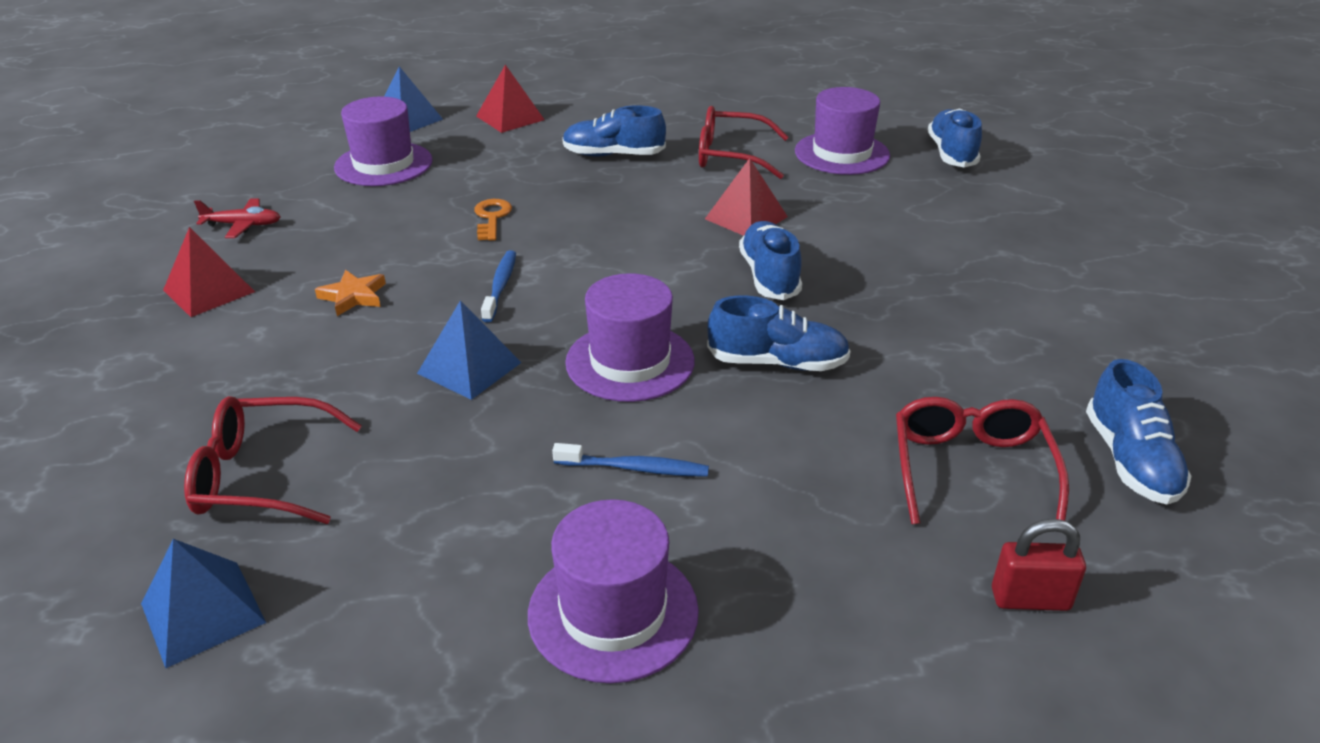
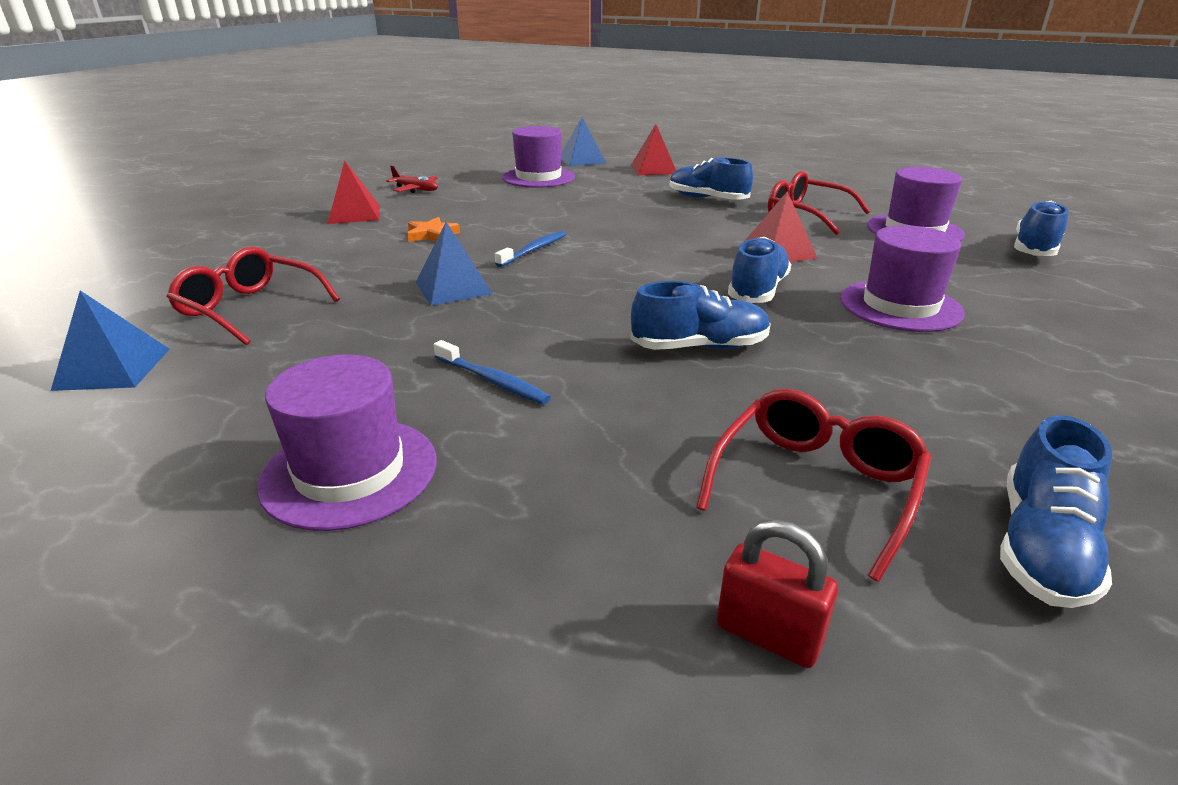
camera: 30 degrees right, 5 degrees down
orange key [474,199,512,241] -> none
purple hat [565,273,695,402] -> purple hat moved to [840,225,965,332]
blue shoe [707,296,851,371] -> blue shoe turned 45 degrees counterclockwise [630,281,771,350]

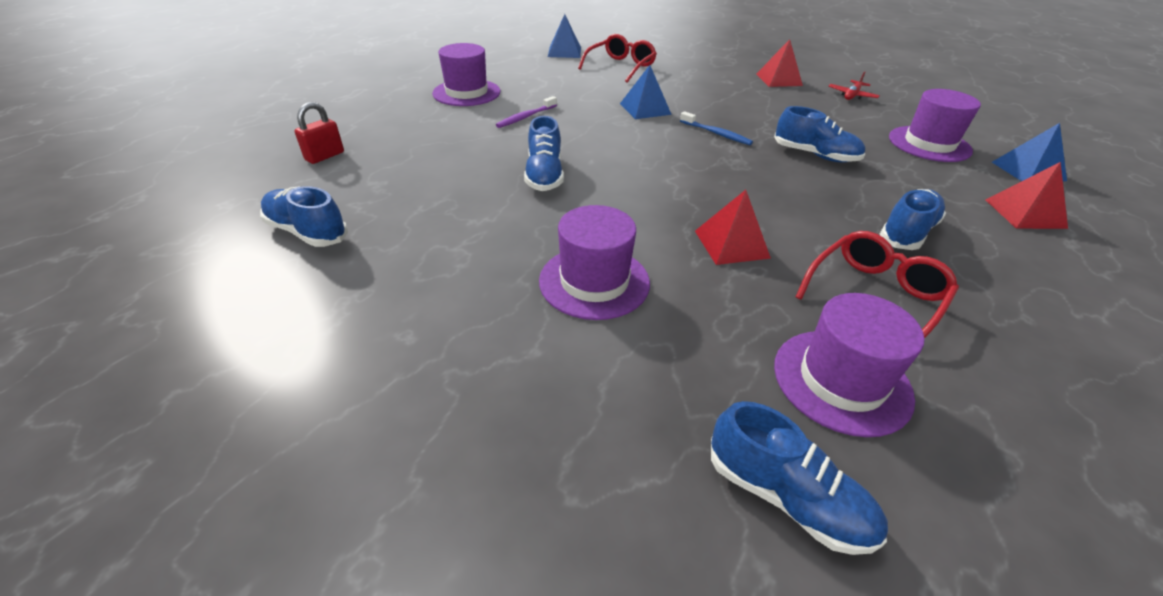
camera: 95 degrees right, 10 degrees up
orange star [407,217,460,242] -> none
blue toothbrush [434,340,551,404] -> purple toothbrush [496,96,557,128]
red glasses [696,389,931,582] -> none
blue shoe [728,237,791,303] -> blue shoe moved to [774,106,865,162]

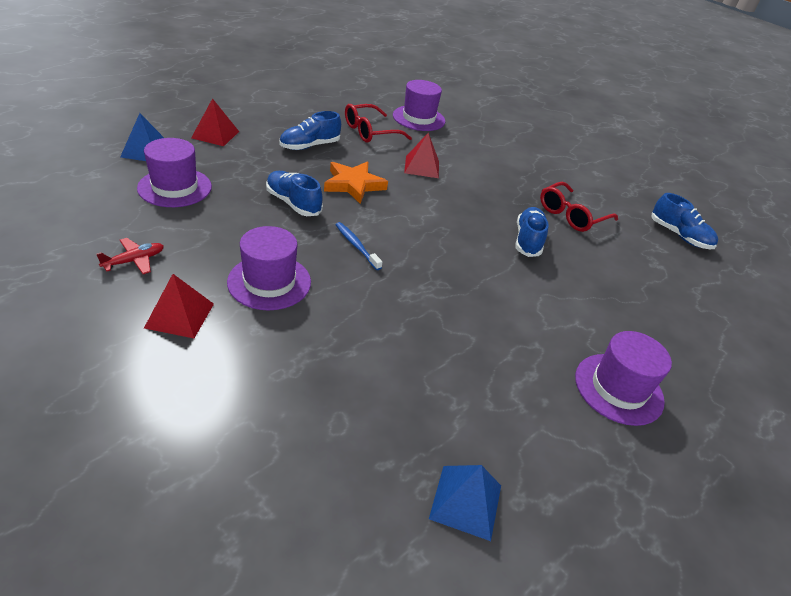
camera: 170 degrees left, 0 degrees up
red padlock [294,102,344,164] -> none
purple toothbrush [496,96,557,128] -> none
purple hat [539,205,650,320] -> purple hat moved to [227,226,311,310]
red glasses [578,34,657,83] -> red glasses moved to [540,182,618,232]
blue pyramid [620,65,672,119] -> none
blue shoe [711,401,888,555] -> none
none -> orange star [324,161,388,204]

